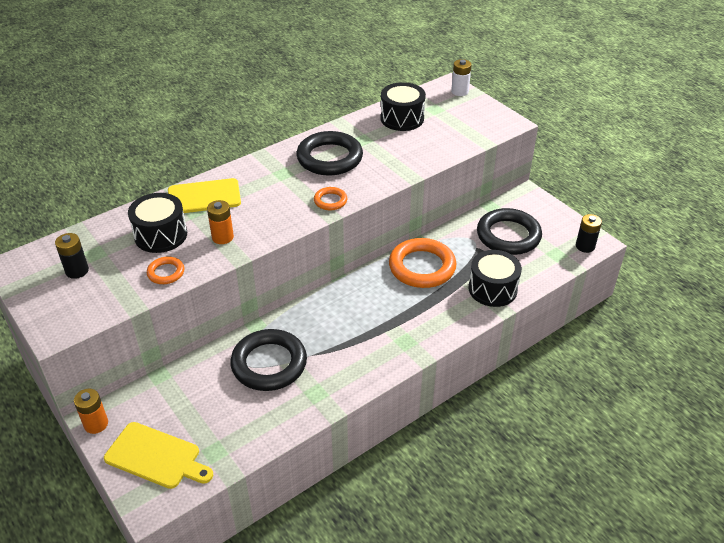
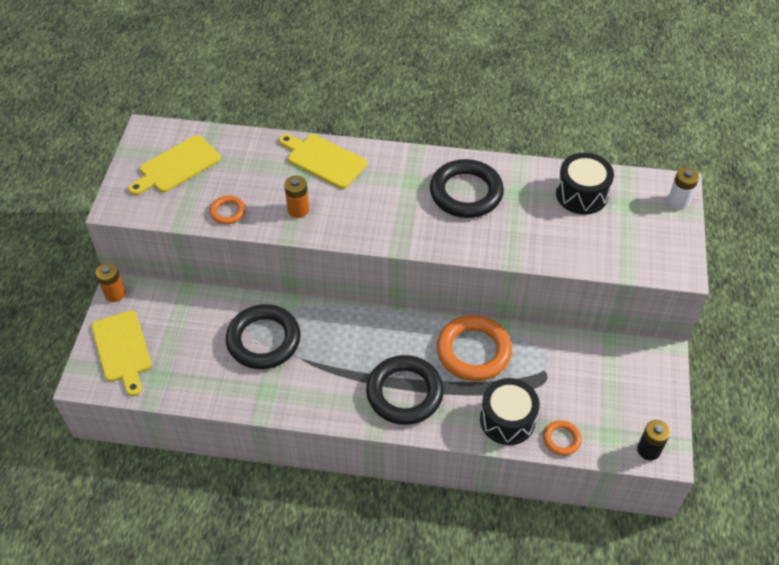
camera: 45 degrees right, 10 degrees up
black battery [55,233,89,279] -> yellow cutting board [128,135,221,195]
black drum [128,193,187,253] -> none
orange ring [314,187,347,210] -> orange ring moved to [543,420,582,455]
black ring [477,208,542,255] -> black ring moved to [366,355,444,425]

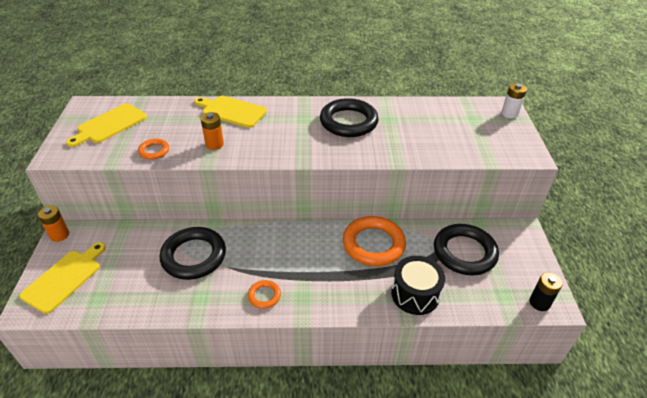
camera: 10 degrees left, 10 degrees down
yellow cutting board [91,310,152,396] -> yellow cutting board turned 120 degrees counterclockwise [19,242,106,314]
black ring [366,355,444,425] -> black ring moved to [434,224,499,276]
orange ring [543,420,582,455] -> orange ring moved to [248,280,281,309]
black drum [556,153,614,214] -> none

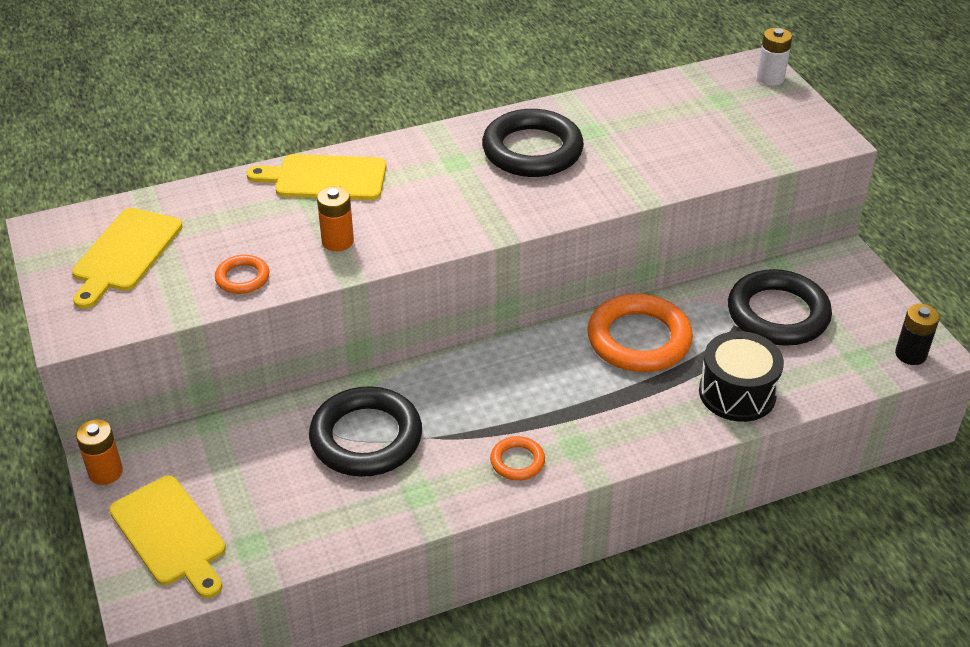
camera: 20 degrees left, 0 degrees up
yellow cutting board [19,242,106,314] -> yellow cutting board turned 135 degrees clockwise [109,476,226,598]

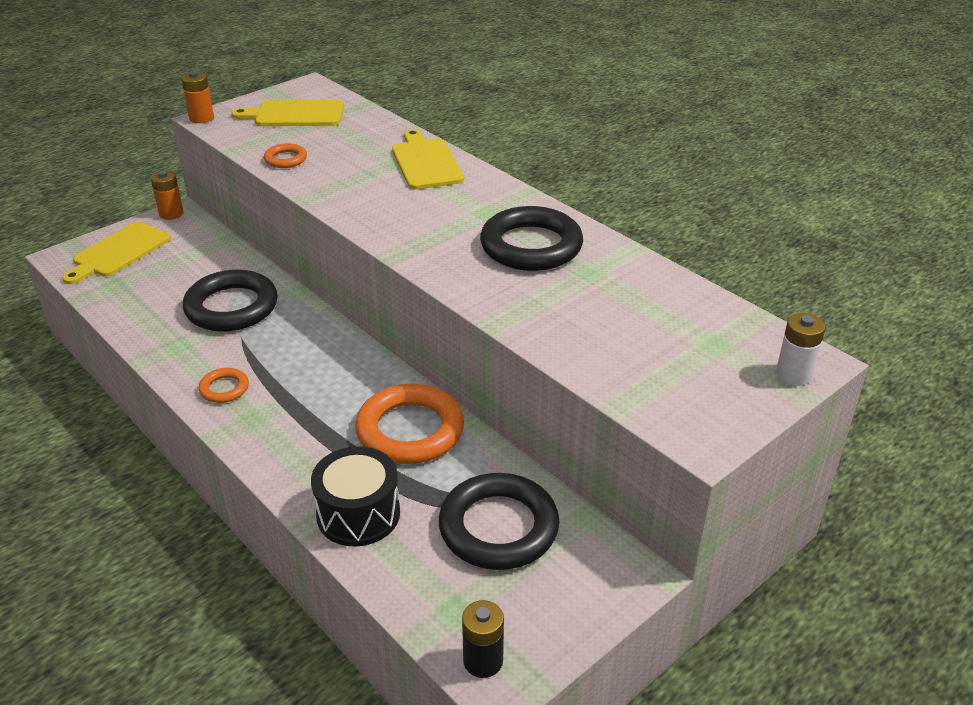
camera: 70 degrees right, 5 degrees down
orange battery [317,186,354,251] -> orange battery moved to [181,71,214,123]

